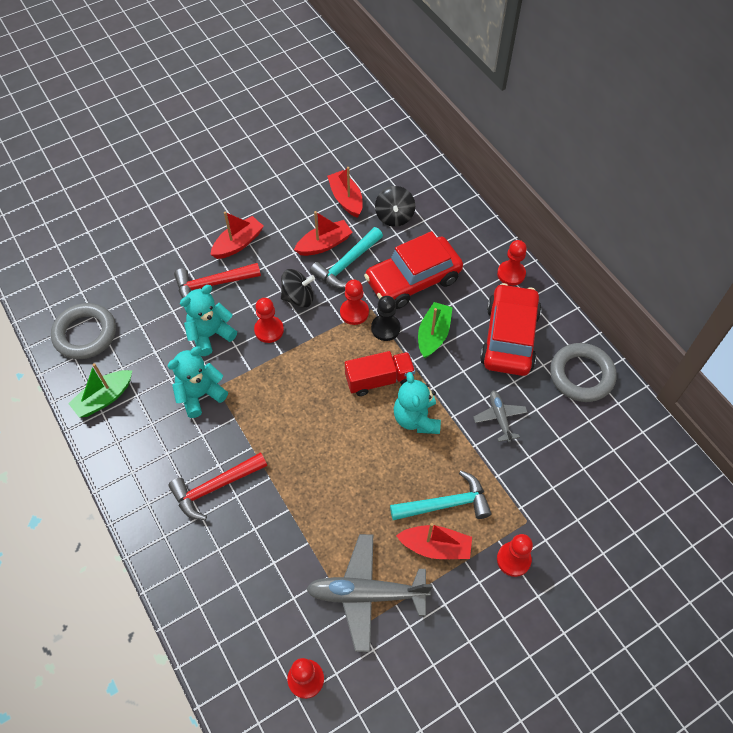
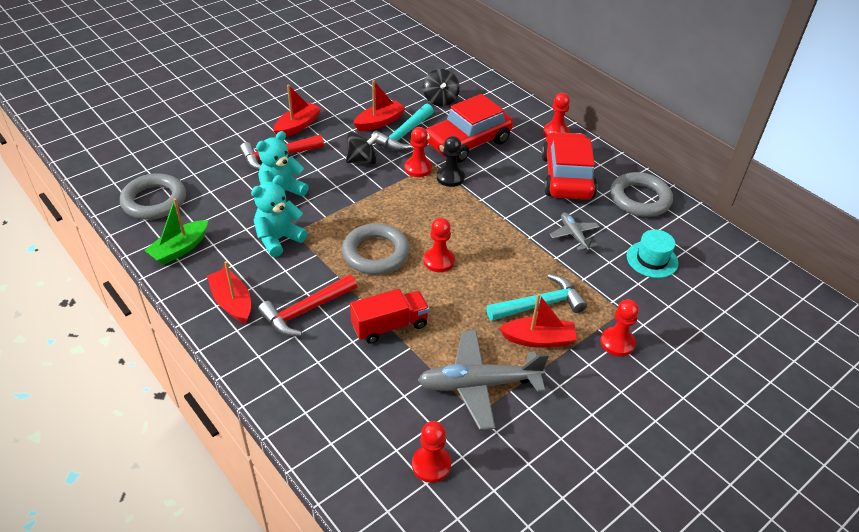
camera: 10 degrees left, 15 degrees down
red pawn [254,298,284,343] -> red pawn moved to [423,218,455,272]
red boat [327,167,363,218] -> red boat moved to [207,261,251,324]
red truck [345,351,415,396] -> red truck moved to [350,289,429,344]
turquoise teddy bear [394,372,441,434] -> none
green boat [418,302,453,358] -> none
none -> grey ring [342,223,410,275]
none -> turquoise hat [627,230,678,278]

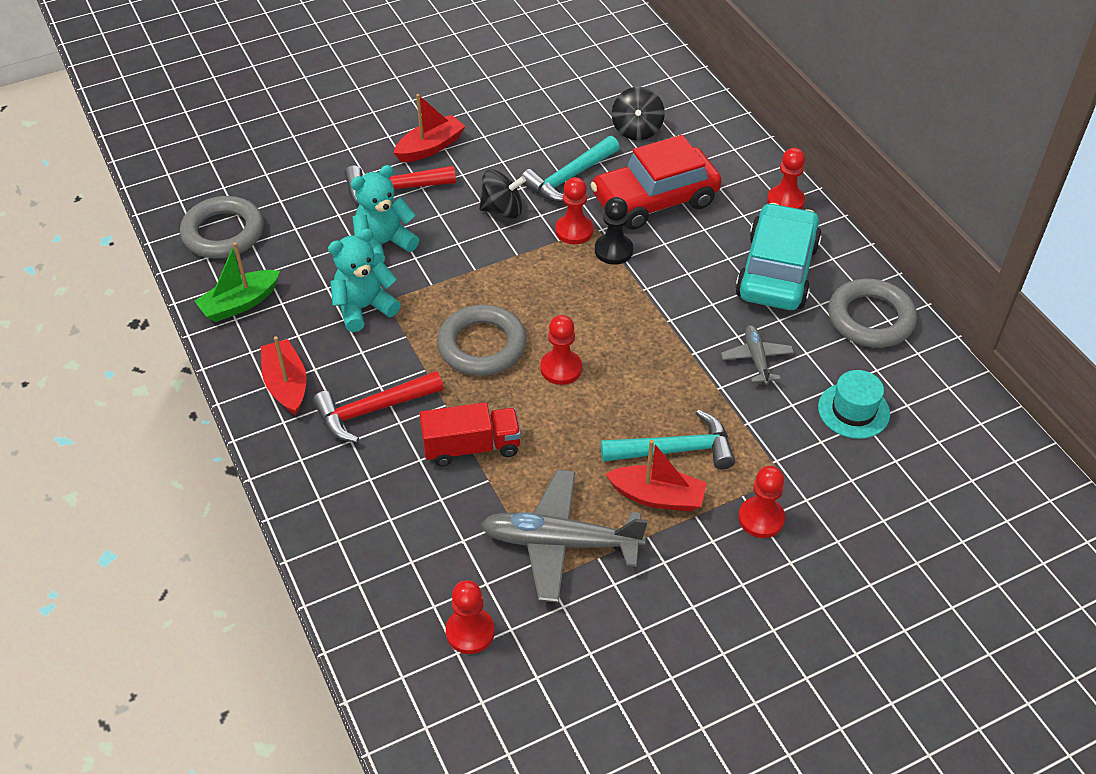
camera: 15 degrees right, 5 degrees up
red boat [353,80,406,131] -> none
red car [541,132,597,200] -> turquoise car [735,203,822,310]

